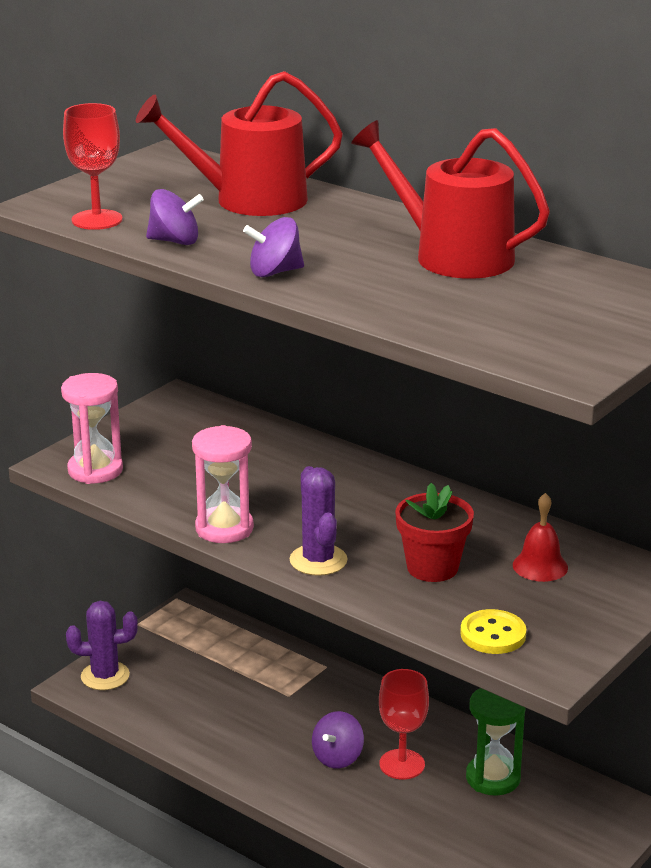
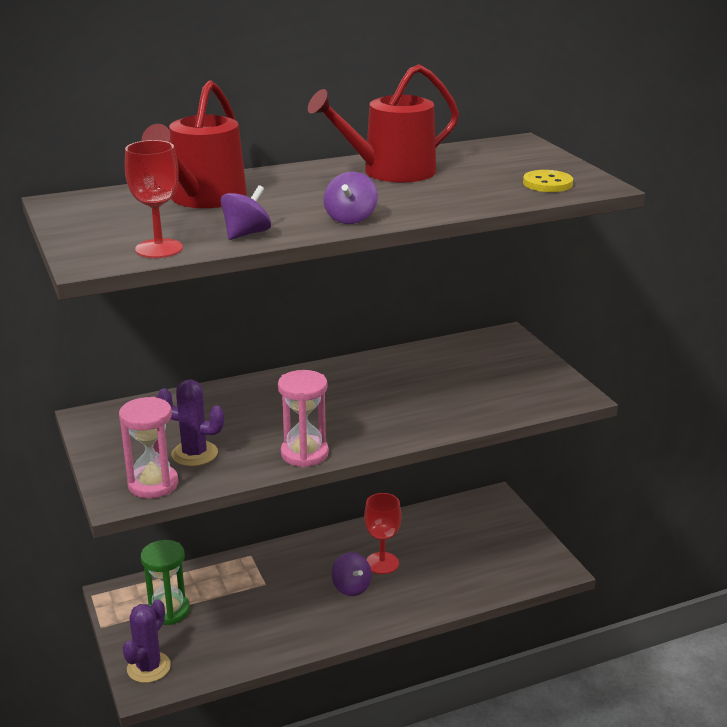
camera: 60 degrees left, 0 degrees up
purple cactus [290,466,348,576] -> purple cactus moved to [157,379,224,466]
red flower pot [395,483,474,582] -> none
yellow button [460,609,527,654] -> yellow button moved to [523,170,573,192]
green hourglass [466,688,525,796] -> green hourglass moved to [141,540,190,625]
red bell [513,493,568,582] -> none

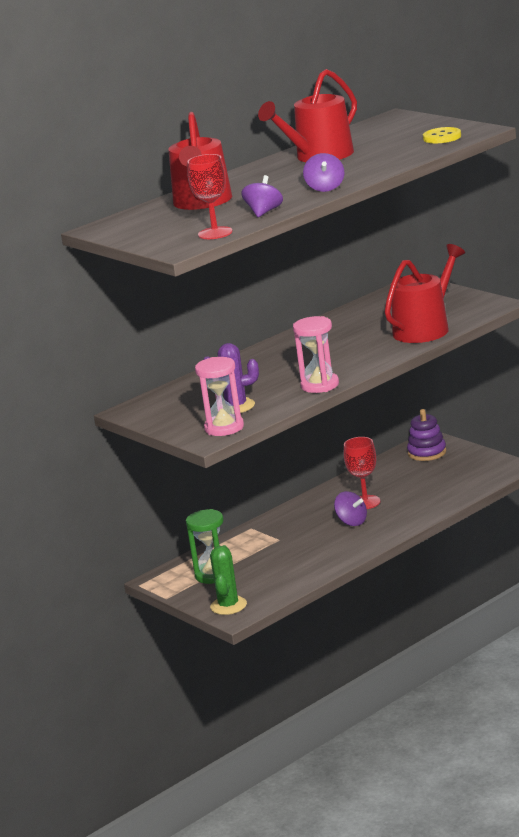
camera: 15 degrees left, 5 degrees down
purple cactus [123,599,171,683] -> green cactus [210,545,247,615]
none -> red watering can [385,244,465,343]
none -> purple stacking toy [407,409,446,461]

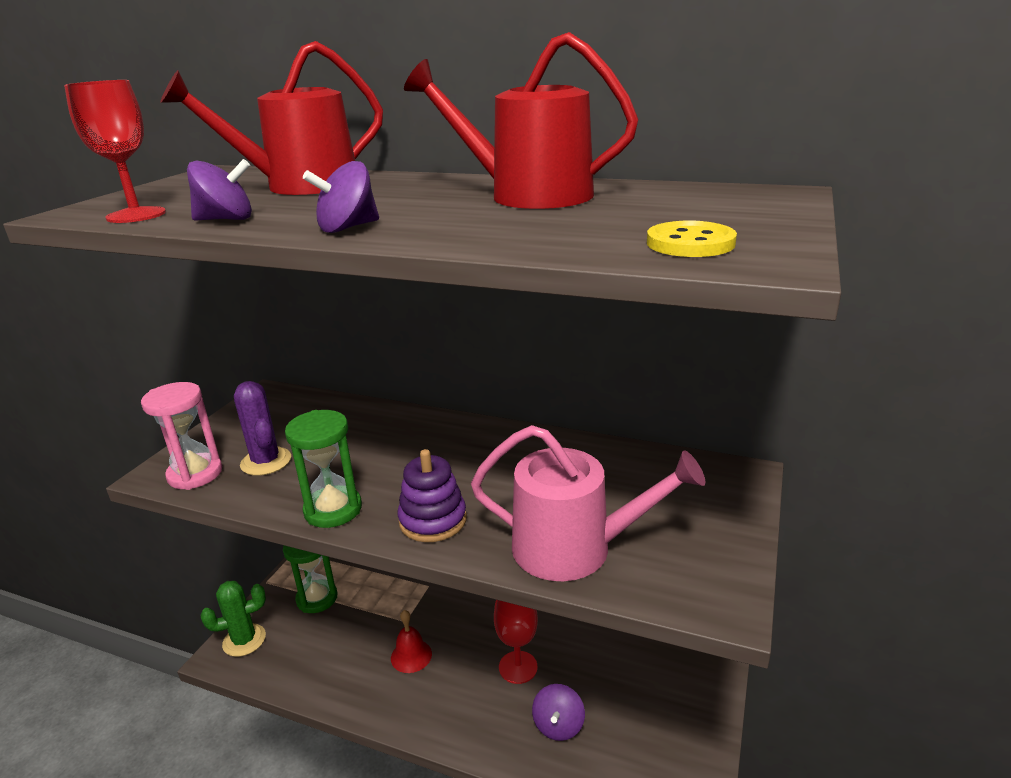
camera: 60 degrees right, 5 degrees up
pink hourglass [293,316,339,393] -> green hourglass [285,410,362,528]
purple spinning top [334,491,367,526] -> purple spinning top moved to [532,684,585,741]
red watering can [385,244,465,343] -> pink watering can [471,425,705,581]
purple stacking toy [407,409,446,461] -> purple stacking toy moved to [398,449,467,542]
none -> red bell [391,610,432,673]

